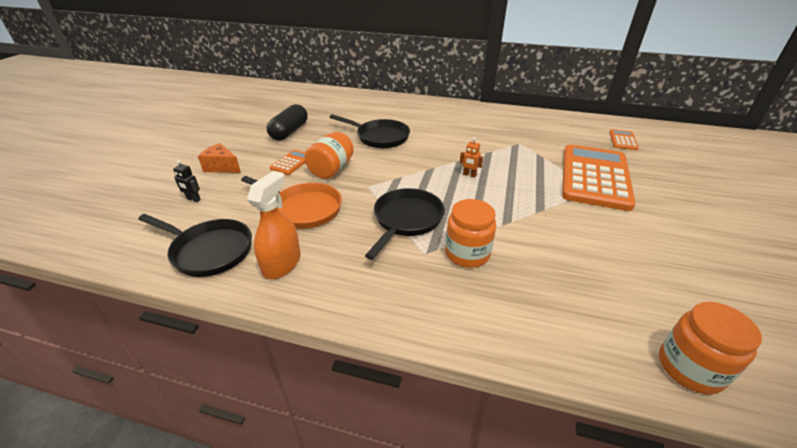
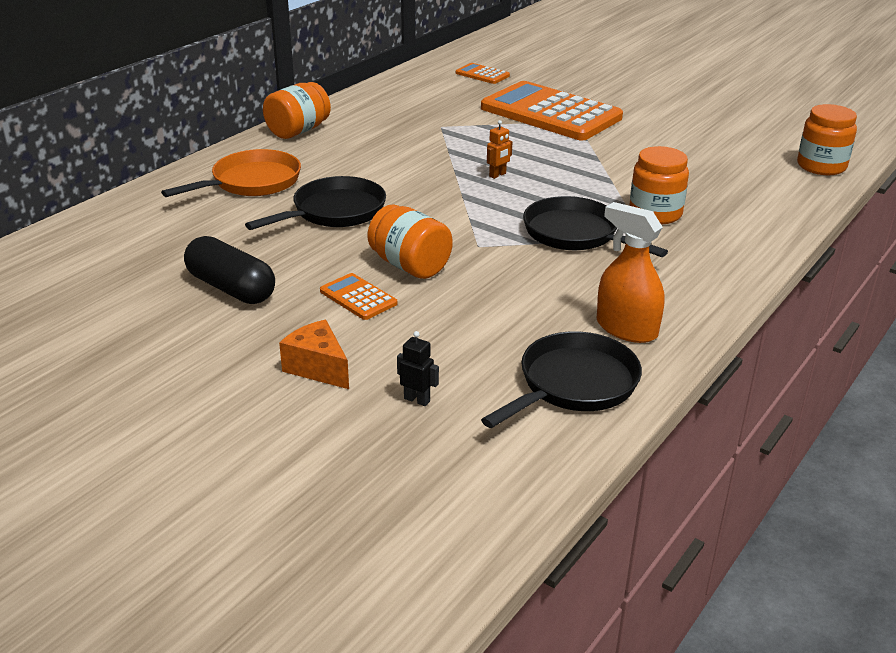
camera: 70 degrees left, 5 degrees down
black robot [173,160,201,202] -> black robot turned 105 degrees counterclockwise [397,331,439,406]
orange cheese [198,143,241,173] -> orange cheese turned 90 degrees clockwise [279,320,349,389]
orange pan [241,176,342,229] -> orange pan moved to [161,149,301,197]
none -> orange jar [263,82,331,139]

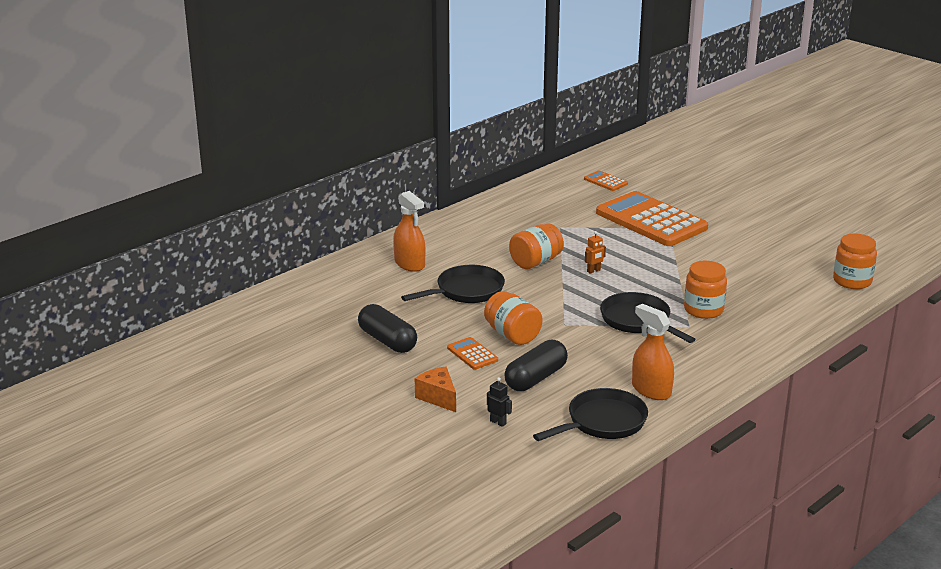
camera: 10 degrees right, 5 degrees down
orange pan [161,149,301,197] -> orange spray bottle [393,191,425,272]
orange jar [263,82,331,139] -> orange jar moved to [509,223,564,269]
none -> black capsule [504,340,568,391]

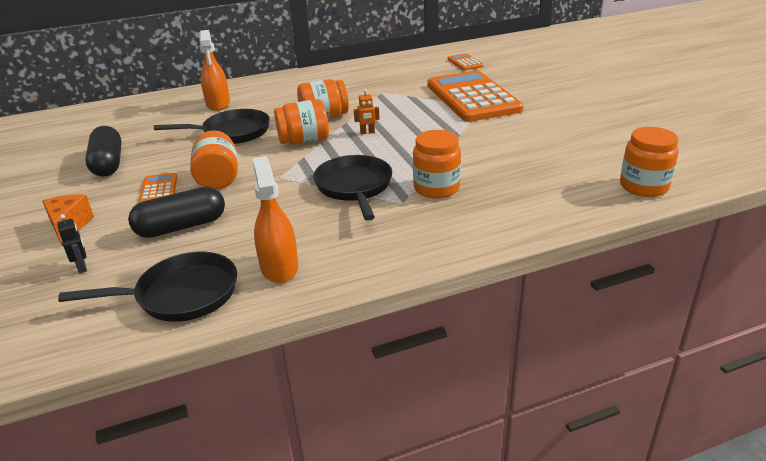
camera: 25 degrees right, 5 degrees up
none -> orange jar [274,99,329,145]

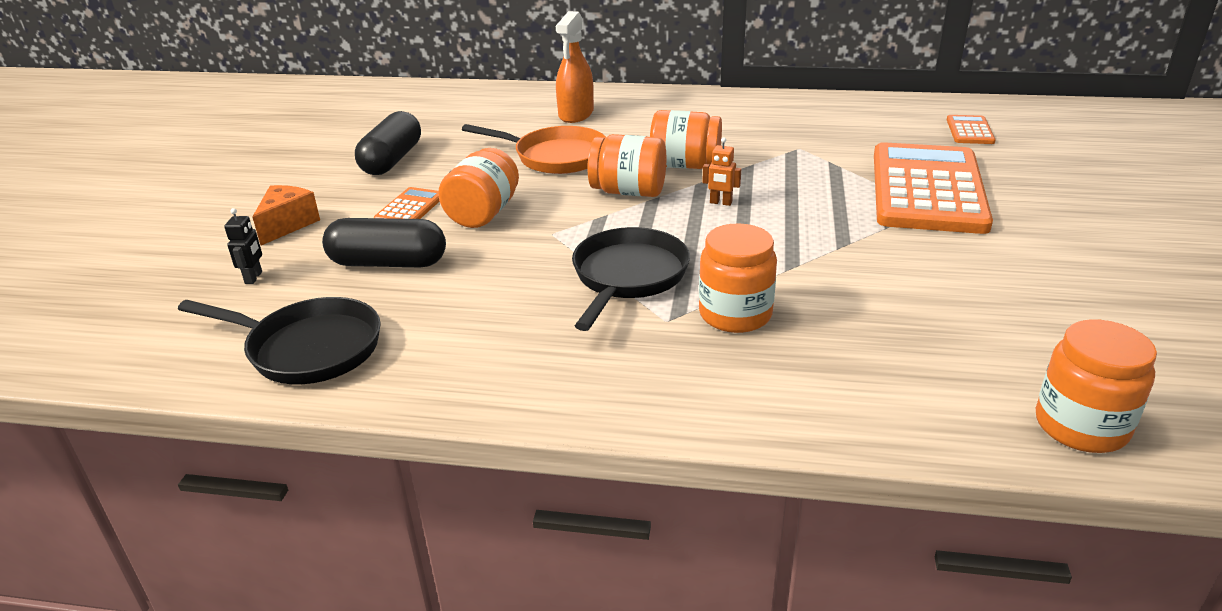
camera: 30 degrees right, 0 degrees up
black pan [154,109,270,144] -> orange pan [462,124,606,174]
orange spray bottle [252,156,298,283] -> none

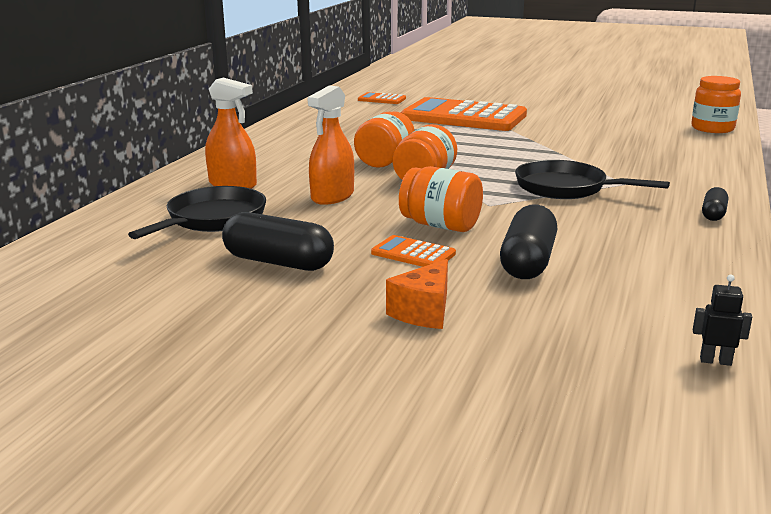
camera: 80 degrees left, 10 degrees down
black pan [178,297,381,384] -> black pan moved to [128,186,266,239]
black robot [224,208,262,284] -> black robot moved to [693,274,752,366]
orange cheese [253,185,320,245] -> orange cheese turned 90 degrees counterclockwise [386,259,448,329]
orange pan [462,124,606,174] -> orange spray bottle [308,85,354,205]
orange jar [699,223,777,333] -> none
orange robot [702,137,741,206] -> none
none -> black capsule [702,187,728,221]

